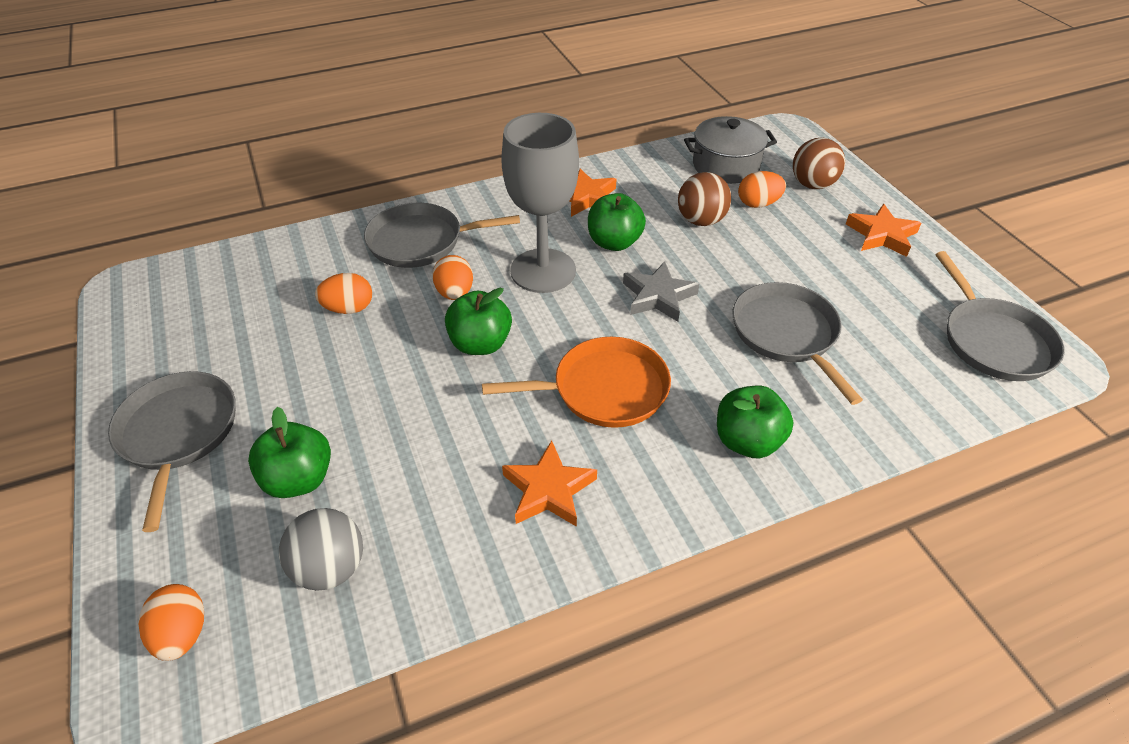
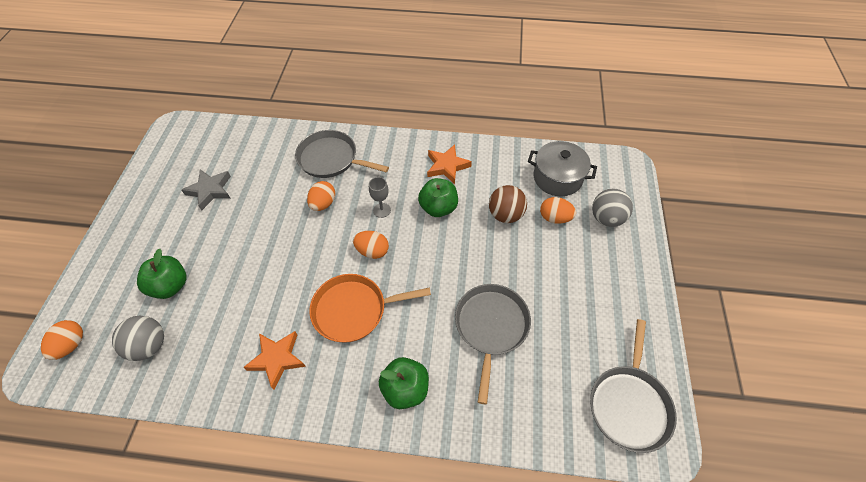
camera: 30 degrees right, 10 degrees up
grey pan [108,371,236,532] -> none
orange egg [315,273,372,314] -> orange egg moved to [353,231,389,259]
green apple [445,288,512,355] -> none
orange pan [482,337,671,428] -> orange pan turned 150 degrees clockwise [309,274,431,343]
grey goblet [501,113,579,293] -> grey goblet [369,177,391,218], size x0.41
grey star [623,262,699,322] -> grey star moved to [182,169,231,210]
brown ball [793,138,845,189] -> grey ball [592,189,633,227]
orange star [846,204,921,257] -> none

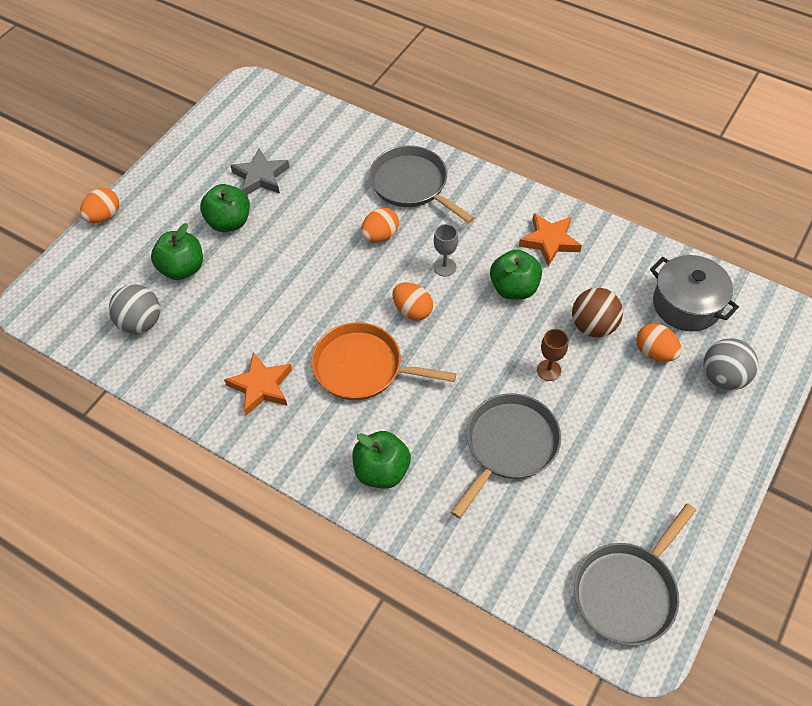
camera: 25 degrees right, 0 degrees up
orange egg [41,320,83,360] -> orange egg moved to [80,188,119,223]
none -> green apple [200,184,250,232]
none -> brown goblet [537,329,568,381]

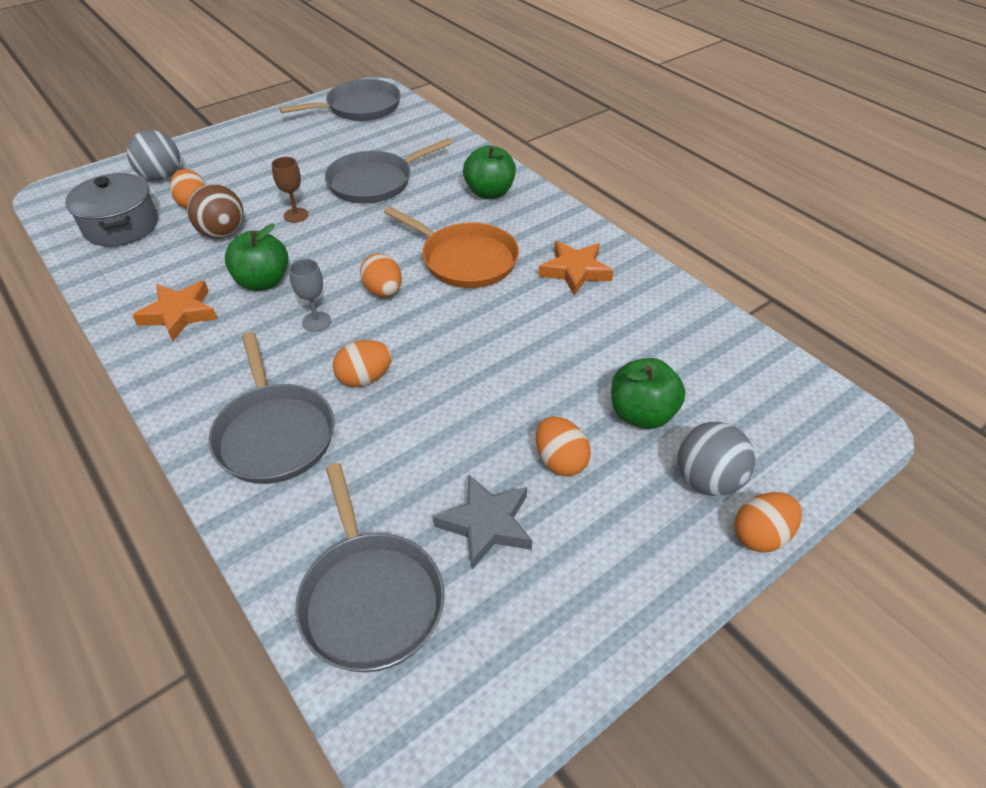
camera: 160 degrees left, 10 degrees down
grey ball [109,284,160,334] -> grey ball moved to [678,422,755,496]
green apple [200,184,250,232] -> orange egg [536,416,591,476]
none -> grey pan [295,463,445,672]

